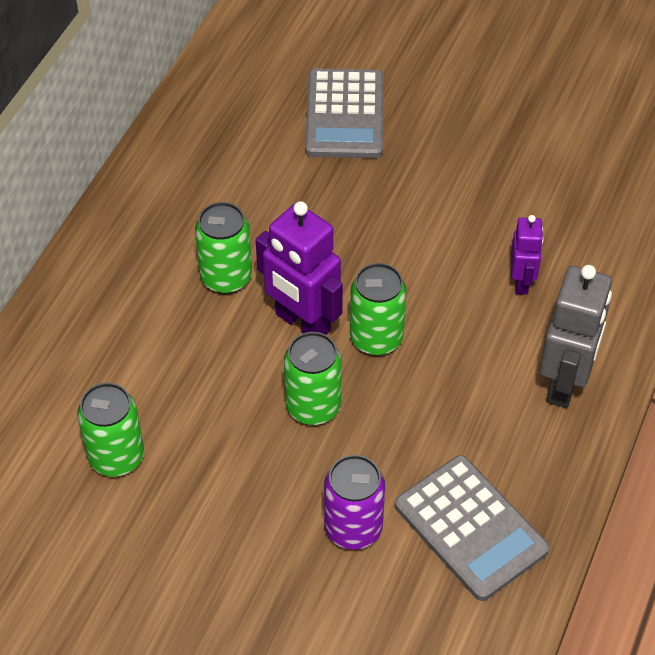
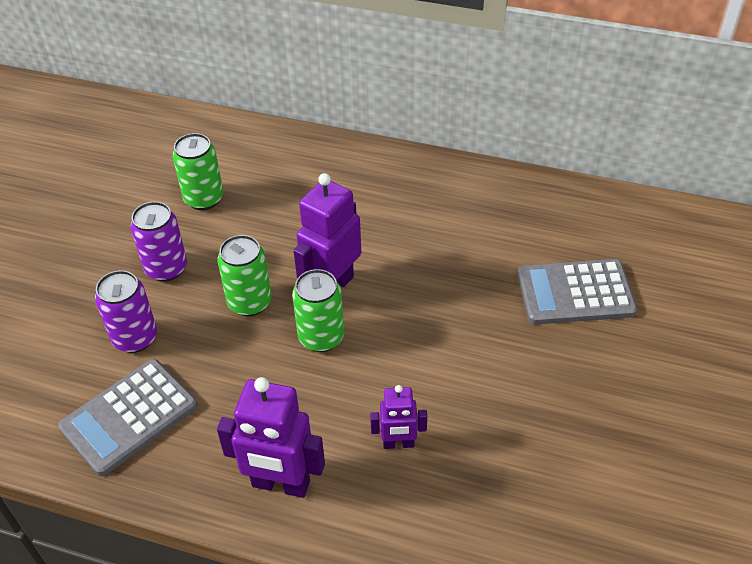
camera: 85 degrees right, 5 degrees down
green can [195,202,252,294] -> none
grey robot [539,265,612,408] -> purple robot [217,377,325,498]
none -> purple can [130,202,187,282]

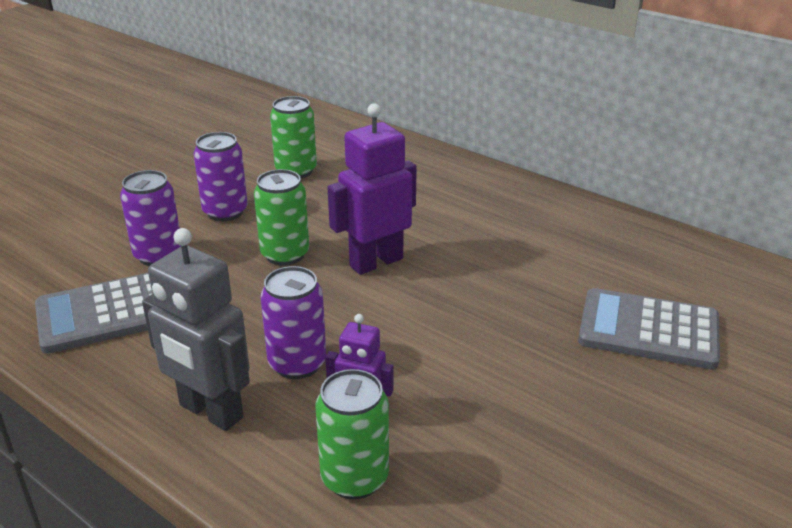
camera: 20 degrees right, 15 degrees down
purple robot [217,377,325,498] -> grey robot [142,228,250,431]
green can [292,269,344,352] -> green can moved to [315,369,389,499]
none -> purple can [260,266,326,379]

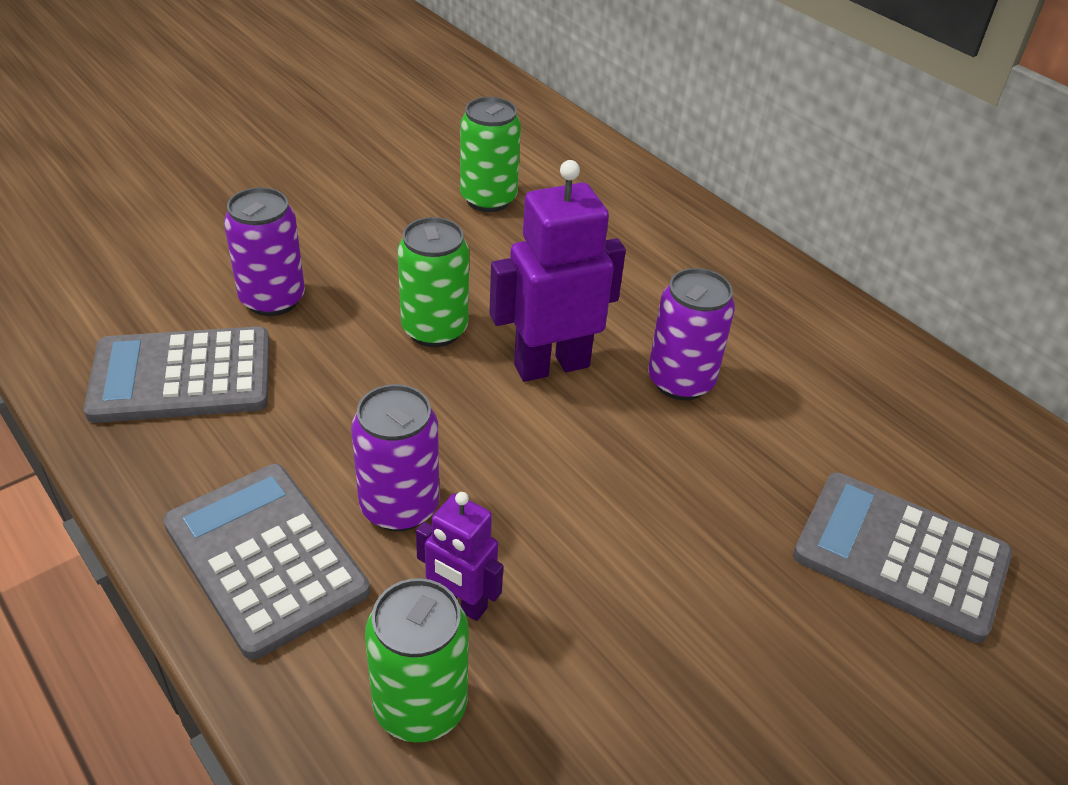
camera: 10 degrees right, 10 degrees up
grey robot [142,228,250,431] -> grey calculator [163,464,370,660]
purple can [194,132,248,221] -> purple can moved to [648,268,735,401]

